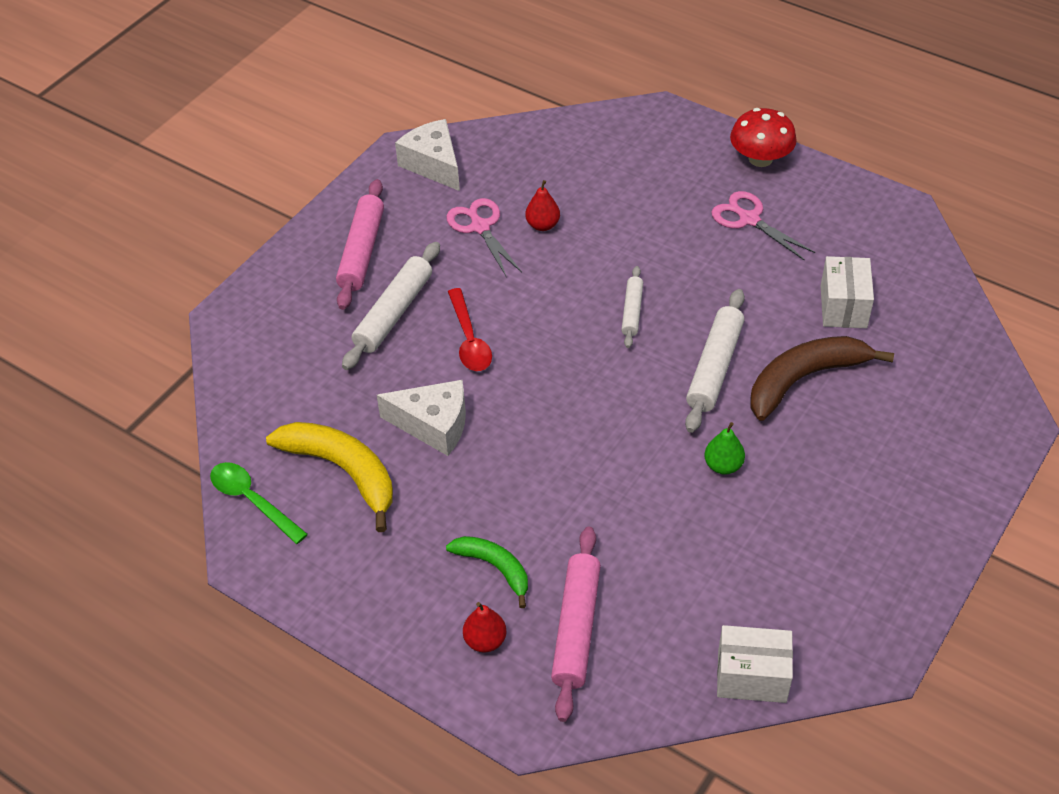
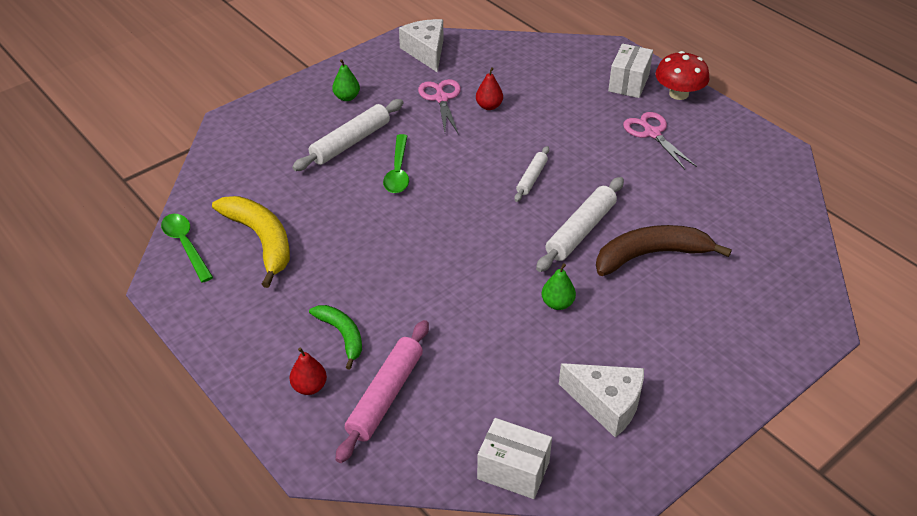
camera: 15 degrees right, 5 degrees down
pink rolling pin [336,179,384,310] -> green pear [332,59,360,101]
white cheese [377,380,466,456] -> white cheese moved to [559,363,644,437]
red spoon [448,288,492,371] -> green spoon [383,134,409,193]
white box [821,256,874,328] -> white box moved to [608,44,653,98]

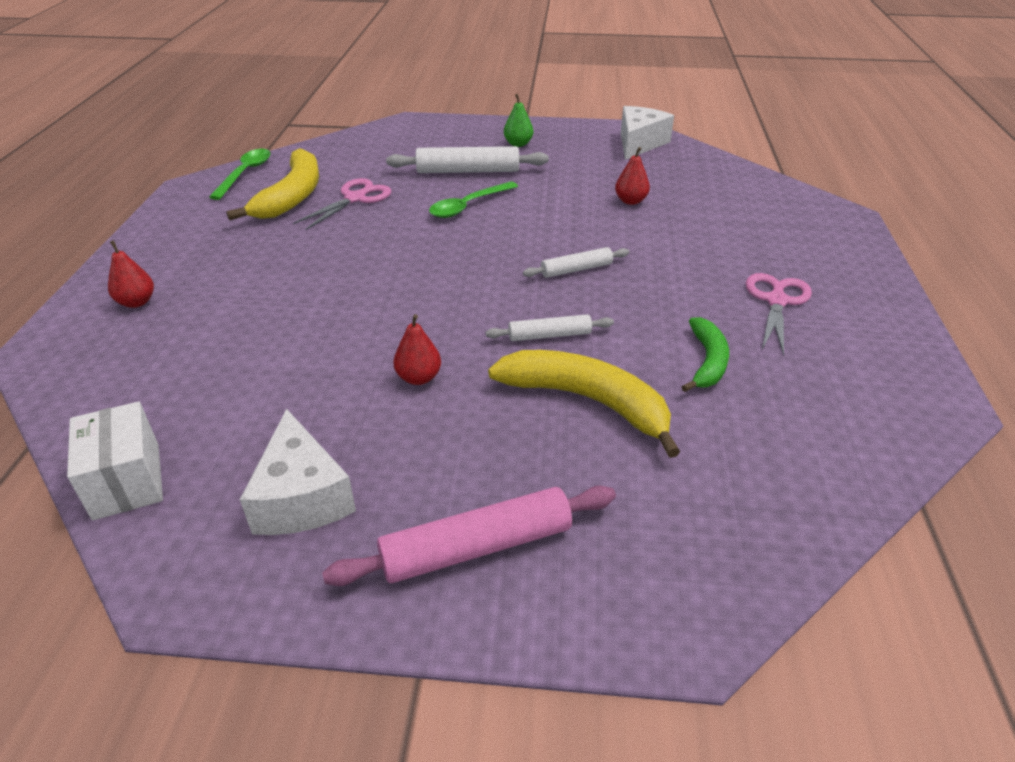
camera: 45 degrees right, 5 degrees down
green banana [309,305,362,370] -> green banana moved to [682,317,729,392]
pink rolling pin [336,320,429,463] -> pink rolling pin moved to [322,486,616,586]
pink scissors [418,79,461,135] -> pink scissors moved to [293,178,391,230]
white rolling pin [536,177,624,272] -> white rolling pin [485,314,614,341], size x0.58
green pear [542,263,576,310] -> red pear [393,314,441,385]
brown banana [596,225,732,276] -> yellow banana [488,350,681,458]
white box [608,44,653,98] -> none
red mushroom [655,51,710,100] -> none

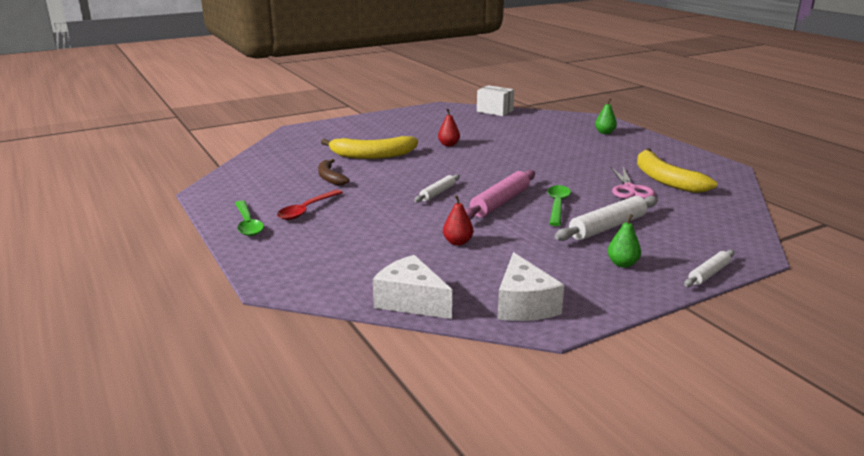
camera: 145 degrees right, 15 degrees down
red pear [108,240,154,308] -> green pear [595,98,617,134]
green spoon [209,149,271,200] -> green spoon moved to [235,201,264,236]
white cheese [240,409,356,535] -> white cheese moved to [373,255,452,319]
pink rolling pin [322,486,616,586] -> pink rolling pin moved to [465,170,535,220]
white rolling pin [485,314,614,341] -> white rolling pin moved to [684,250,734,287]
green banana [682,317,729,392] -> brown banana [318,159,349,186]
pink scissors [746,273,812,356] -> red spoon [277,190,343,220]

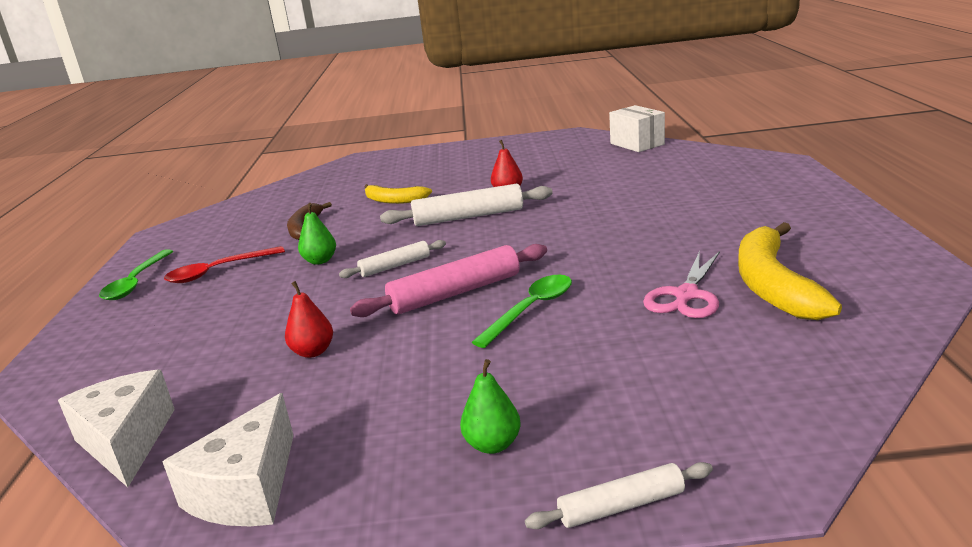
camera: 30 degrees right, 0 degrees up
yellow banana [321,136,418,159] -> yellow banana [364,184,432,204], size x0.60
white rolling pin [555,196,658,241] -> white rolling pin moved to [380,184,553,226]
green pear [595,98,617,134] -> green pear moved to [298,203,336,265]

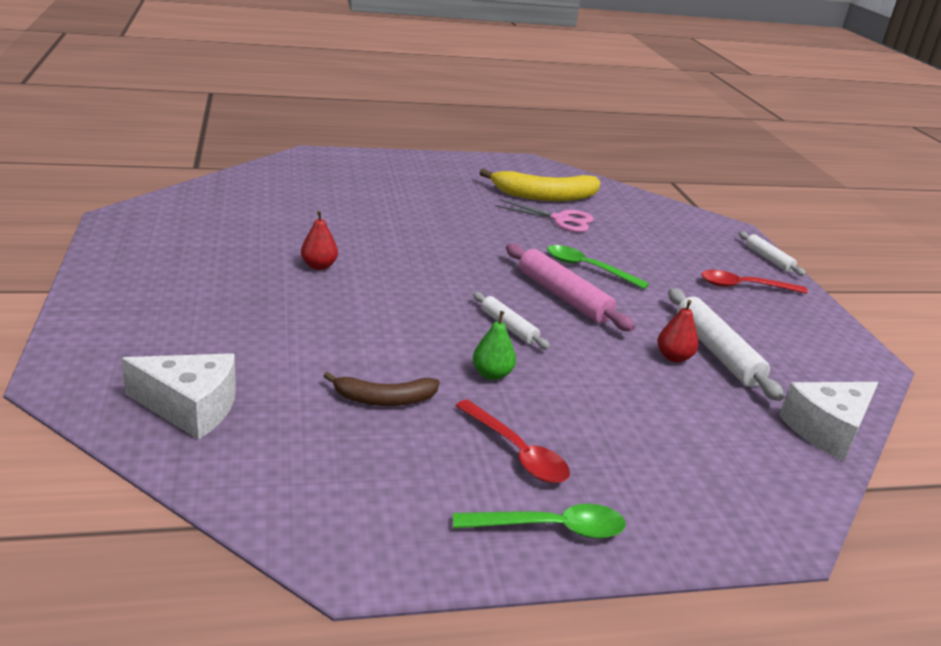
camera: 105 degrees left, 5 degrees up
white cheese [163,393,294,526] -> white cheese moved to [121,353,236,440]
yellow banana [364,184,432,204] -> none
white rolling pin [380,184,553,226] -> white rolling pin moved to [668,288,784,401]
green pear [460,359,521,454] -> red spoon [701,270,808,294]
white box [609,105,665,152] -> none

